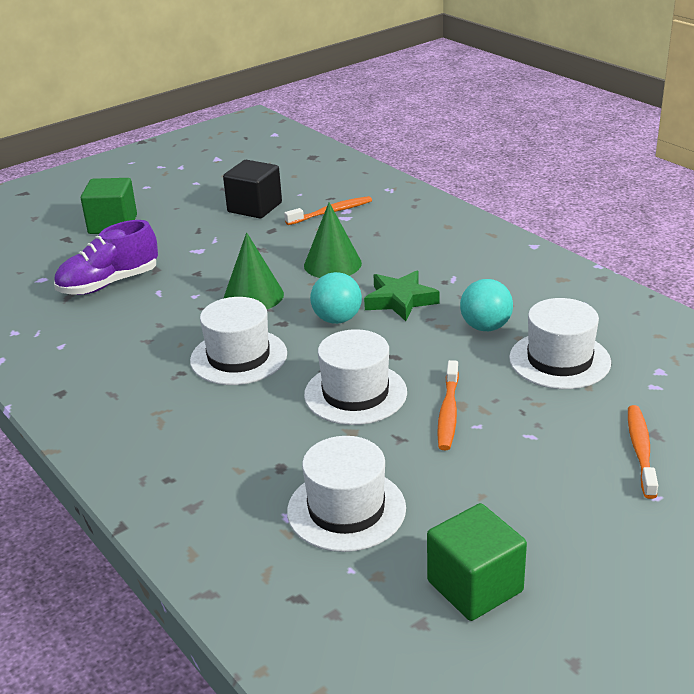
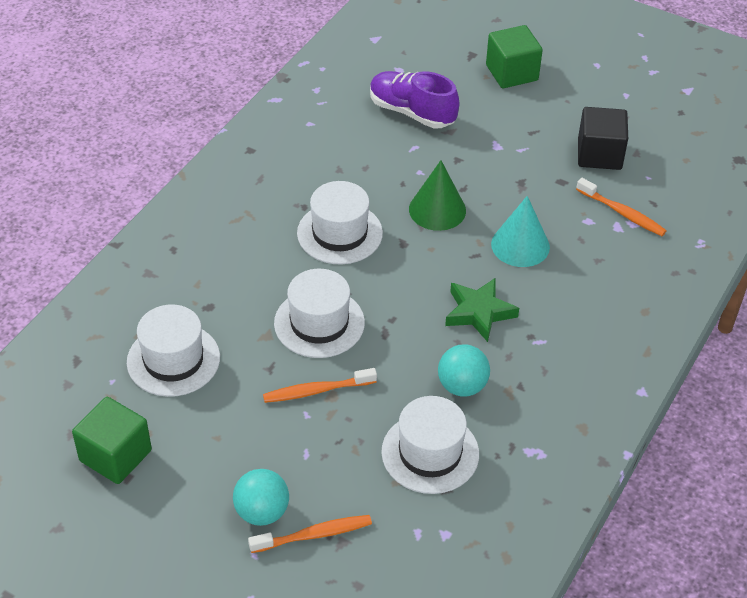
camera: 65 degrees right, 15 degrees up
green cone [304,203,362,278] -> turquoise cone [491,196,550,267]
turquoise ball [310,272,362,324] -> turquoise ball moved to [233,469,289,526]

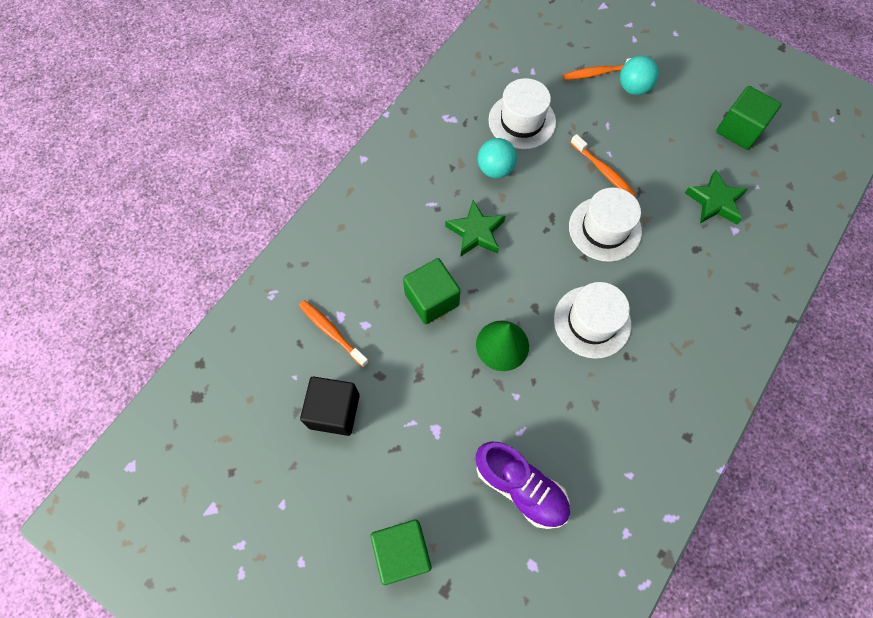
camera: 175 degrees left, 20 degrees up
white hat [127,304,220,397] -> green star [685,170,748,224]
orange toothbrush [263,368,377,403] -> orange toothbrush turned 60 degrees clockwise [571,134,636,196]
turquoise cone [491,196,550,267] -> green cube [403,258,461,324]

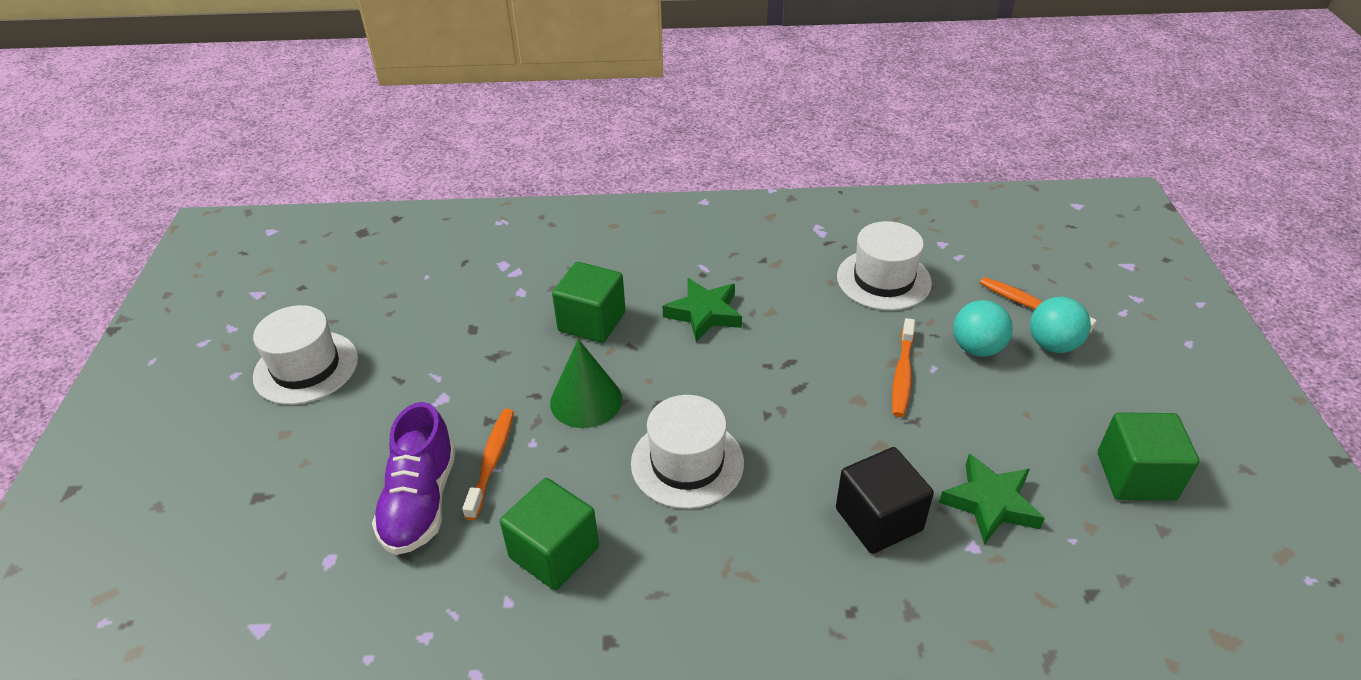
camera: 55 degrees right, 25 degrees down
orange toothbrush [299,300,369,367] -> orange toothbrush moved to [462,409,514,520]
black cube [300,377,360,436] -> black cube moved to [836,447,934,554]
green cube [370,519,431,585] -> green cube moved to [500,478,599,590]
turquoise ball [478,138,517,178] -> turquoise ball moved to [953,300,1013,357]
white hat [569,187,642,262] -> white hat moved to [253,305,358,405]

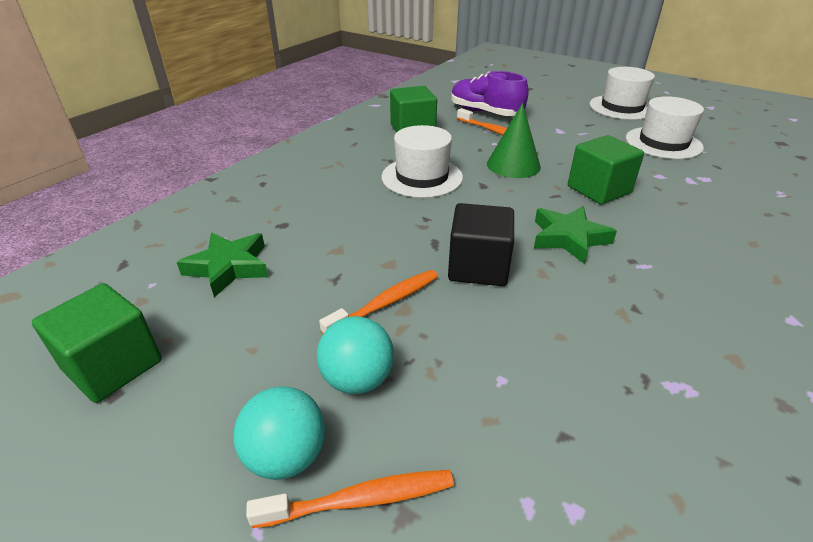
camera: 125 degrees right, 5 degrees down
black cube [836,447,934,554] -> black cube moved to [448,203,514,286]
white hat [837,221,932,311] -> white hat moved to [626,96,704,159]
orange toothbrush [892,318,915,417] -> orange toothbrush turned 90 degrees clockwise [319,270,438,334]

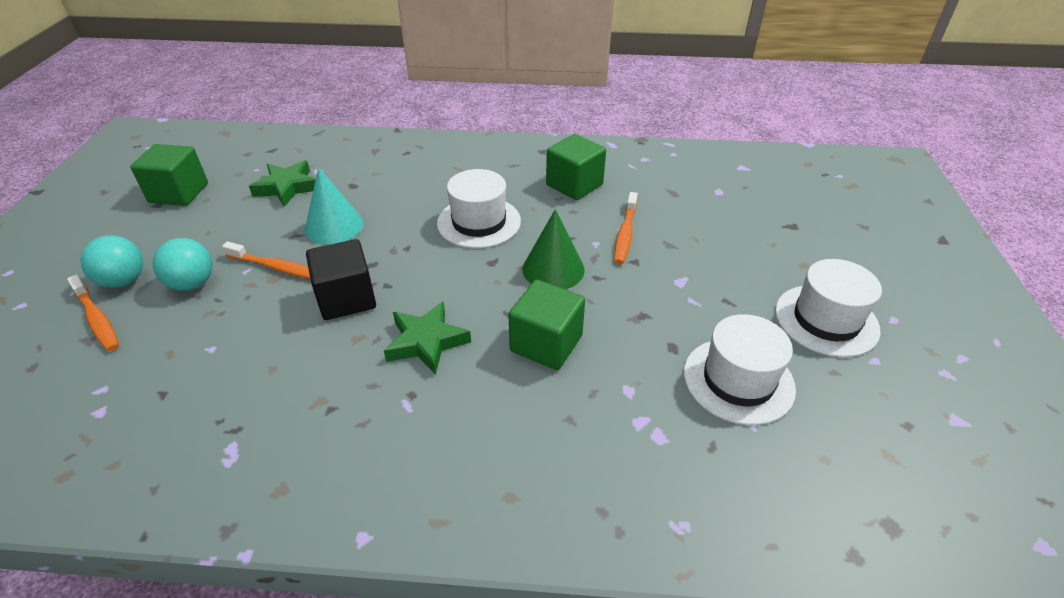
camera: 60 degrees right, 5 degrees up
purple shoe [451,71,529,116] -> none
none -> turquoise cone [305,168,364,245]

